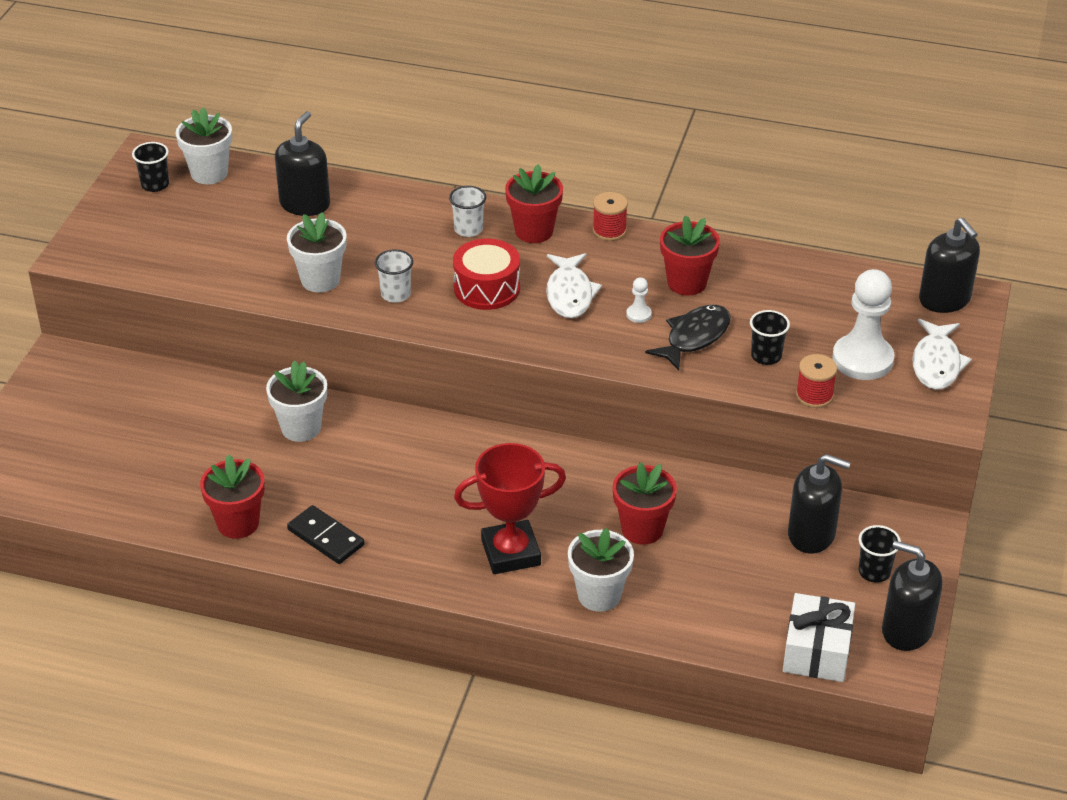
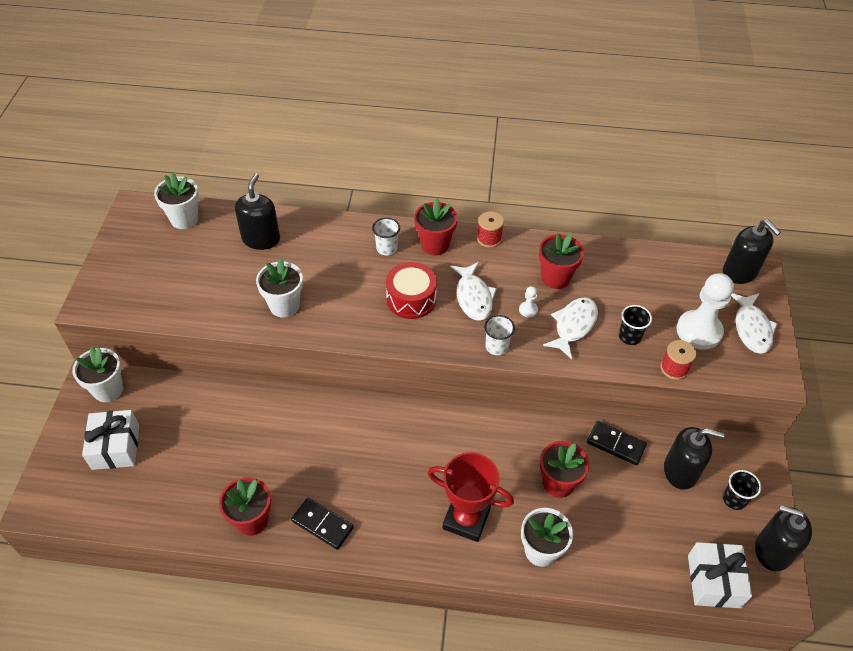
camera: 10 degrees left, 10 degrees up
black cup [132,142,169,192] -> none
white flower pot [266,361,327,442] -> white flower pot moved to [72,347,123,402]
white cup [375,249,413,303] -> white cup moved to [484,315,515,355]
red trophy [454,443,566,574] -> red trophy turned 45 degrees clockwise [428,452,514,542]
black fish [645,305,731,371] -> white fish [543,297,598,359]
none -> white gift [82,410,139,470]
none -> black domino [587,421,647,465]

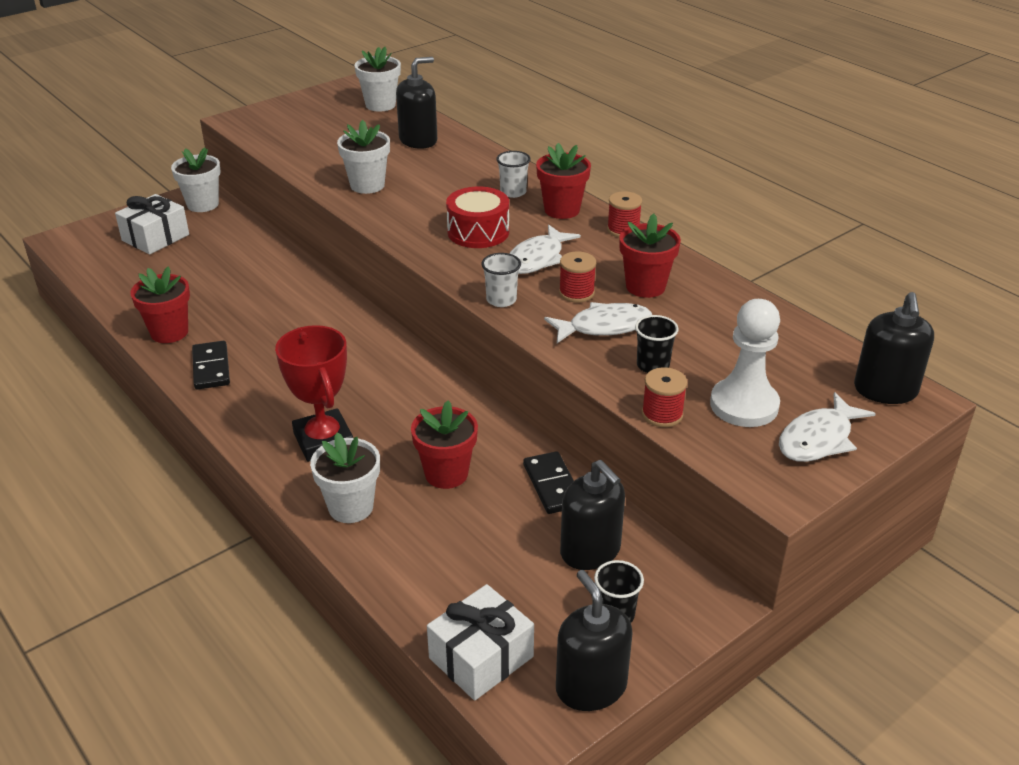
camera: 45 degrees right, 15 degrees down
white pawn [519,286,538,318] -> red spool [559,251,596,303]

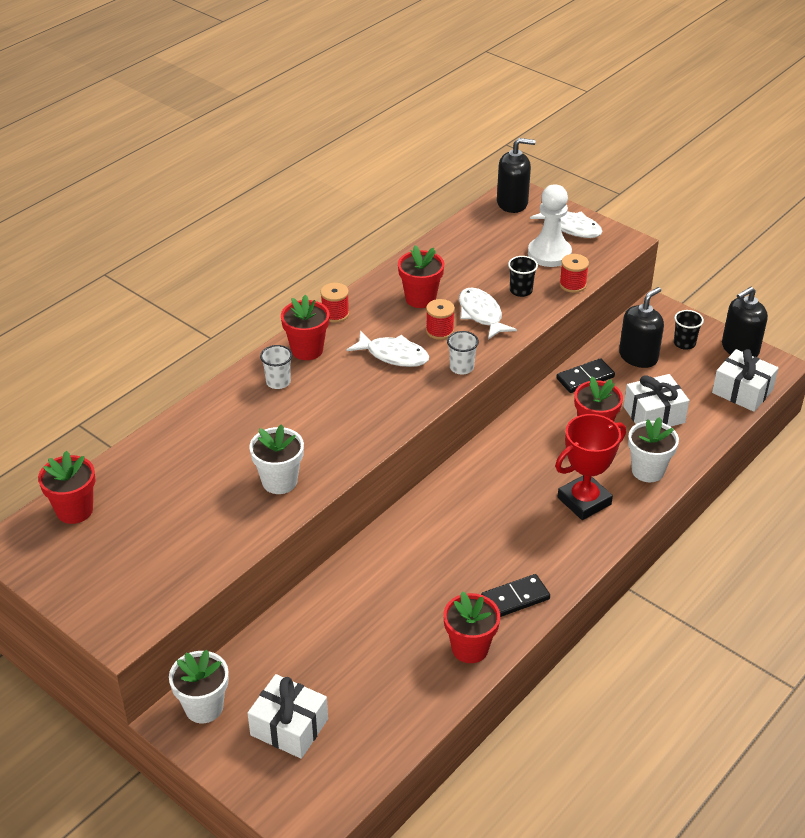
camera: 100 degrees left, 5 degrees up
white flower pot [355,47,401,112] -> red flower pot [38,451,96,524]
black soap dispenser [396,57,437,149] -> none
red drum [446,187,509,248] -> none
none -> white gift [624,374,690,427]

